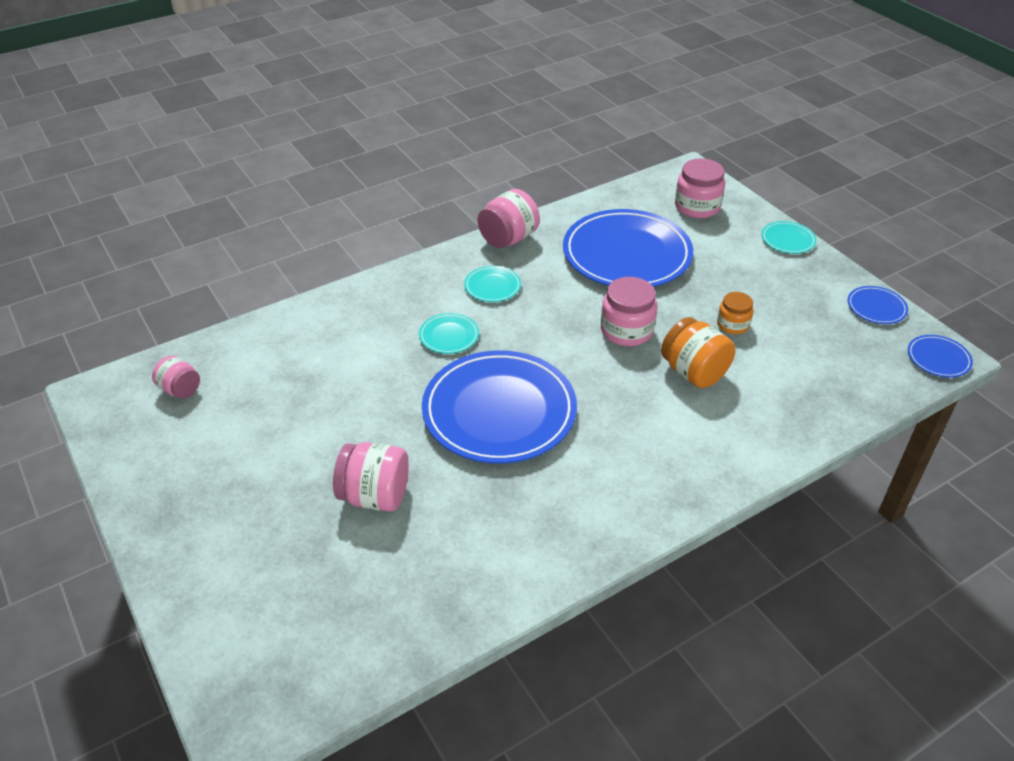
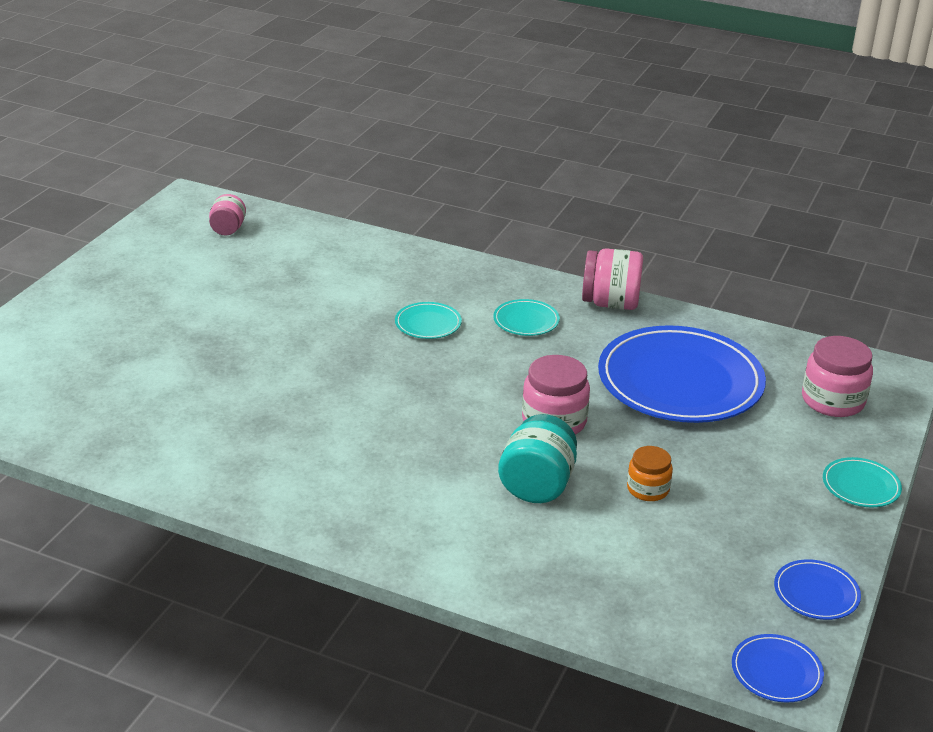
camera: 55 degrees right, 10 degrees down
pink jar [333,442,409,512] -> none
blue plate [422,350,577,464] -> none
orange jar [661,317,735,388] -> turquoise jar [498,414,577,503]

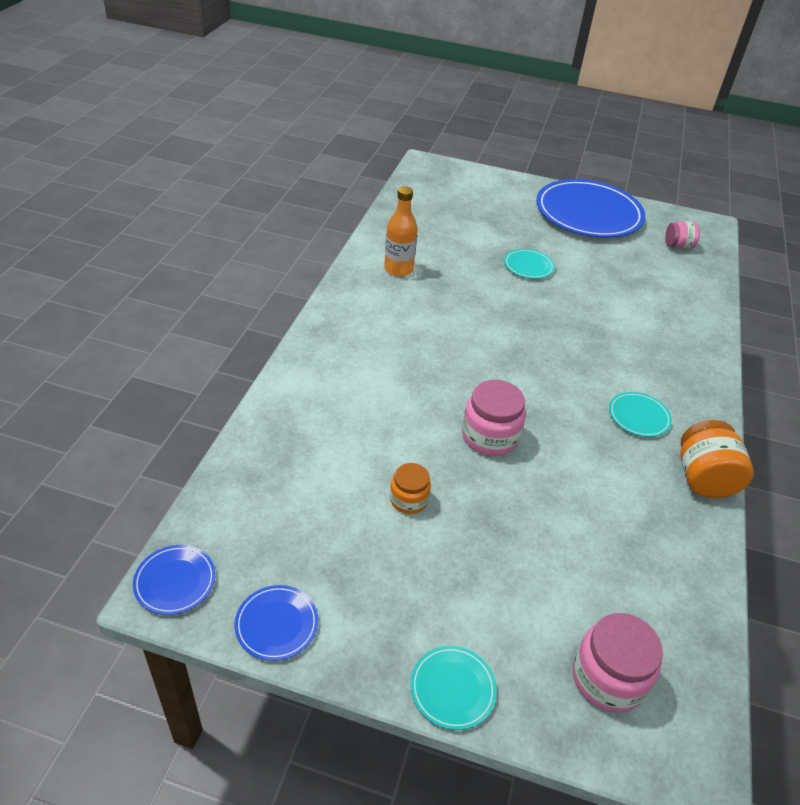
camera: 80 degrees right, 10 degrees up
turquoise plate [395,302,462,339] -> turquoise plate moved to [504,249,555,279]
turquoise jar [498,414,577,503] -> none
pink jar [582,248,643,310] -> orange jar [680,420,753,498]
blue plate [598,325,766,423] -> blue plate moved to [536,179,645,238]
none -> orange bottle [384,186,418,277]

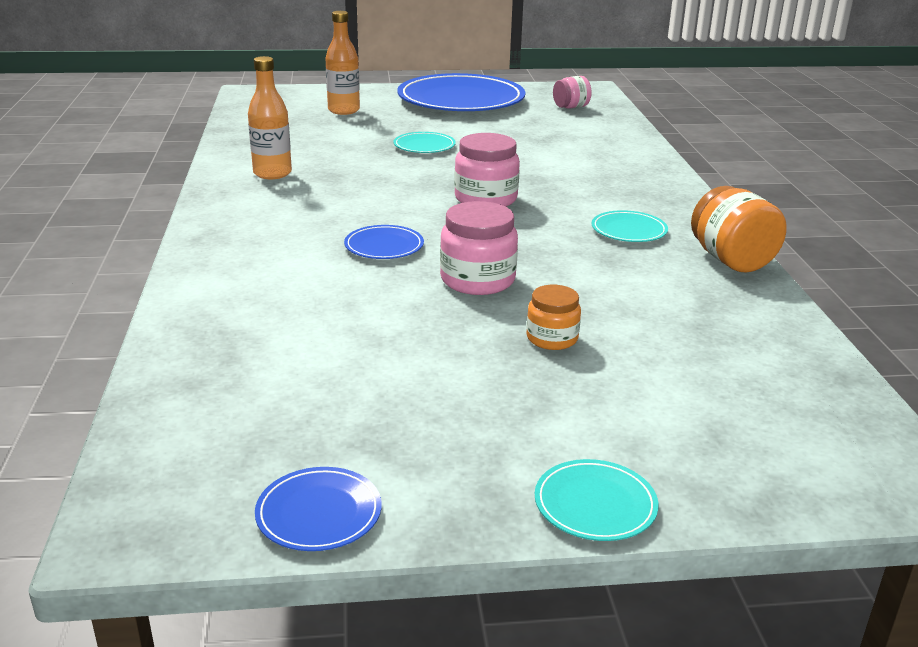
camera: 20 degrees left, 15 degrees down
blue plate [133,545,216,615] -> blue plate moved to [344,225,424,259]
orange jar [390,463,431,514] -> orange jar moved to [527,285,581,350]
pink jar [573,613,663,713] -> pink jar moved to [454,133,520,207]
none -> orange bottle [325,11,360,115]

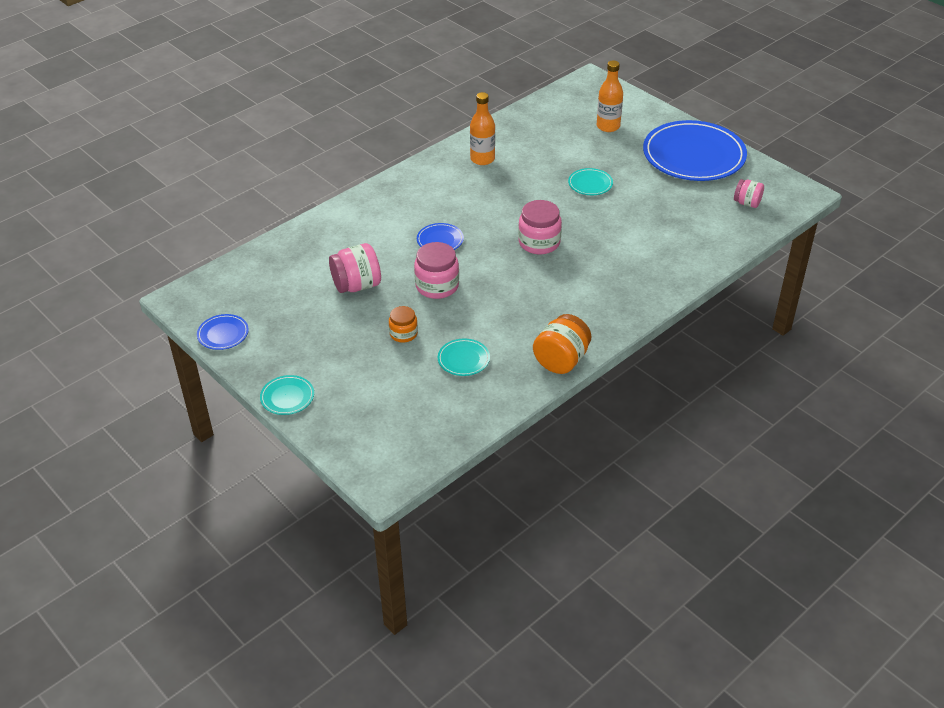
camera: 55 degrees right, 15 degrees up
turquoise plate [592,210,668,242] -> turquoise plate moved to [438,338,490,376]
none -> pink jar [329,243,381,293]

